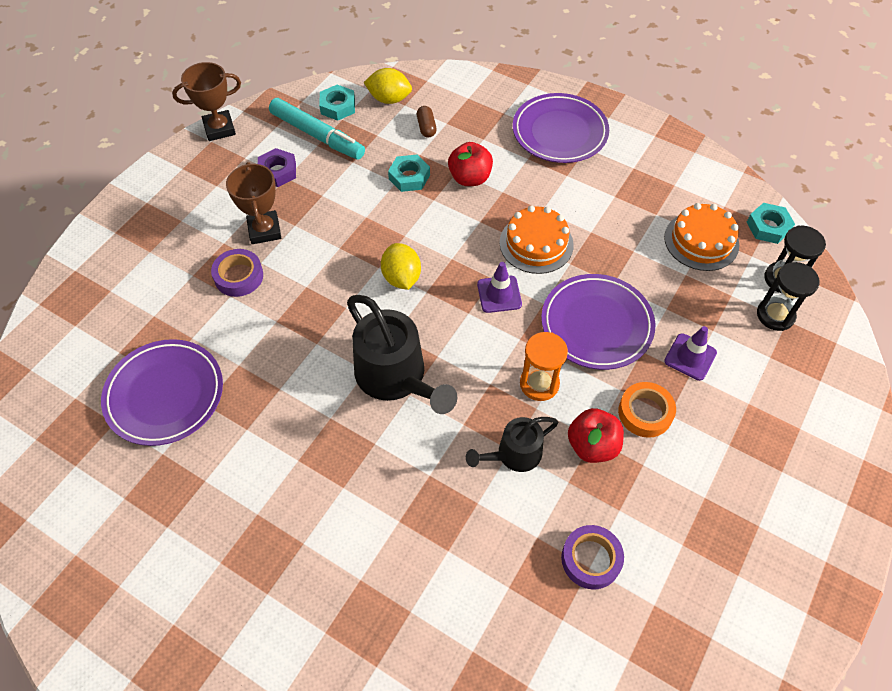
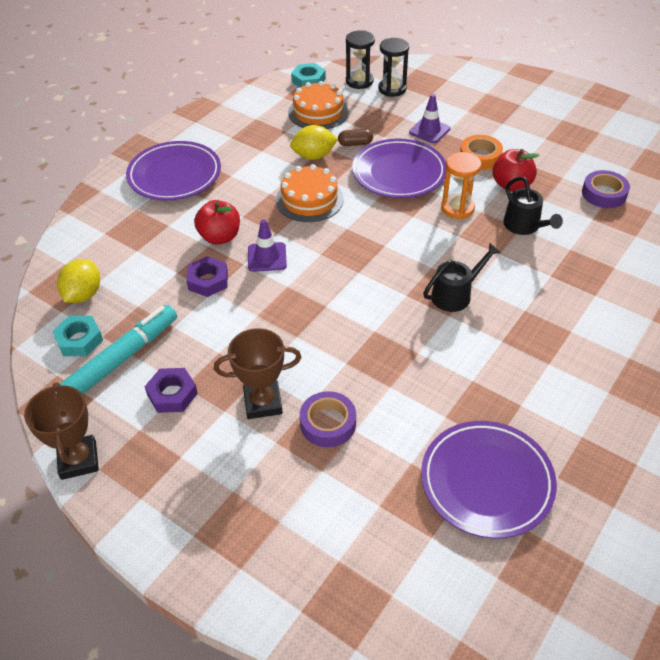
camera: 85 degrees left, 10 degrees down
black watering can [347,295,457,414] -> black watering can [423,243,501,312], size x0.59
yellow lemon [381,243,421,290] -> yellow lemon moved to [290,125,338,160]
turquoise nut [388,155,430,192] -> purple nut [186,256,228,297]
brown capsule [417,106,437,138] -> brown capsule moved to [338,129,373,146]
purple traffic cone [477,262,522,313] -> purple traffic cone moved to [248,219,287,272]

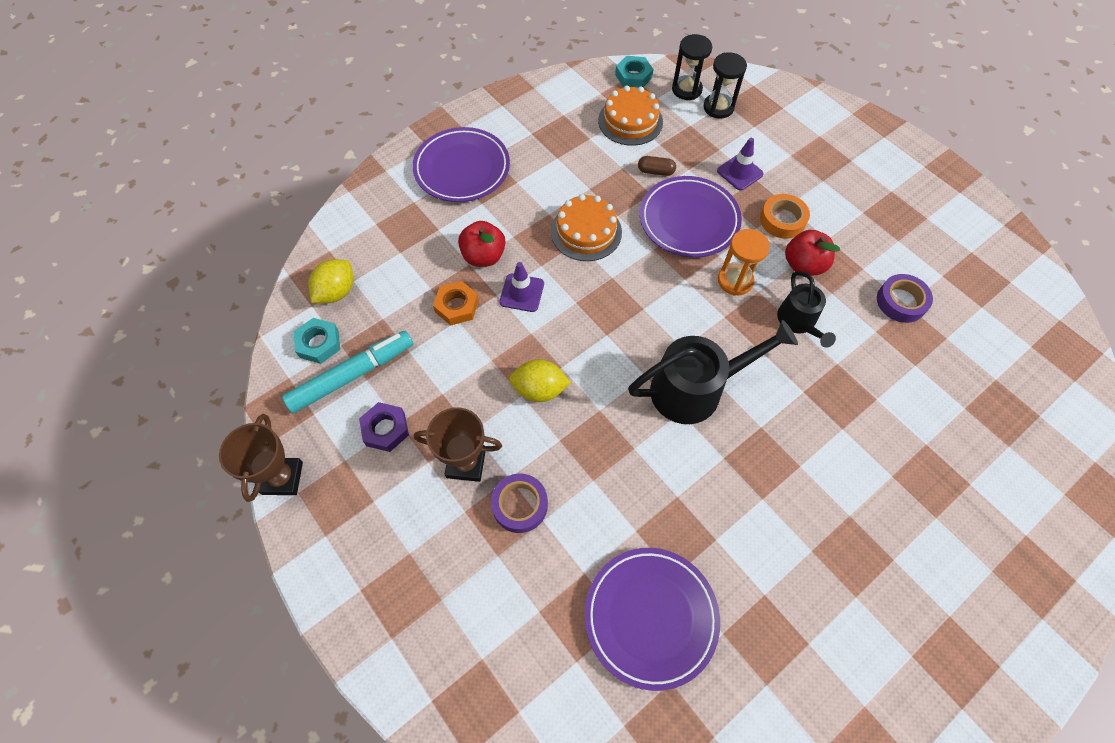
camera: 15 degrees right, 15 degrees up
purple nut [186,256,228,297] -> orange nut [433,281,479,325]
yellow lemon [290,125,338,160] -> yellow lemon moved to [509,359,571,402]
black watering can [423,243,501,312] -> black watering can [628,320,798,424], size x1.70

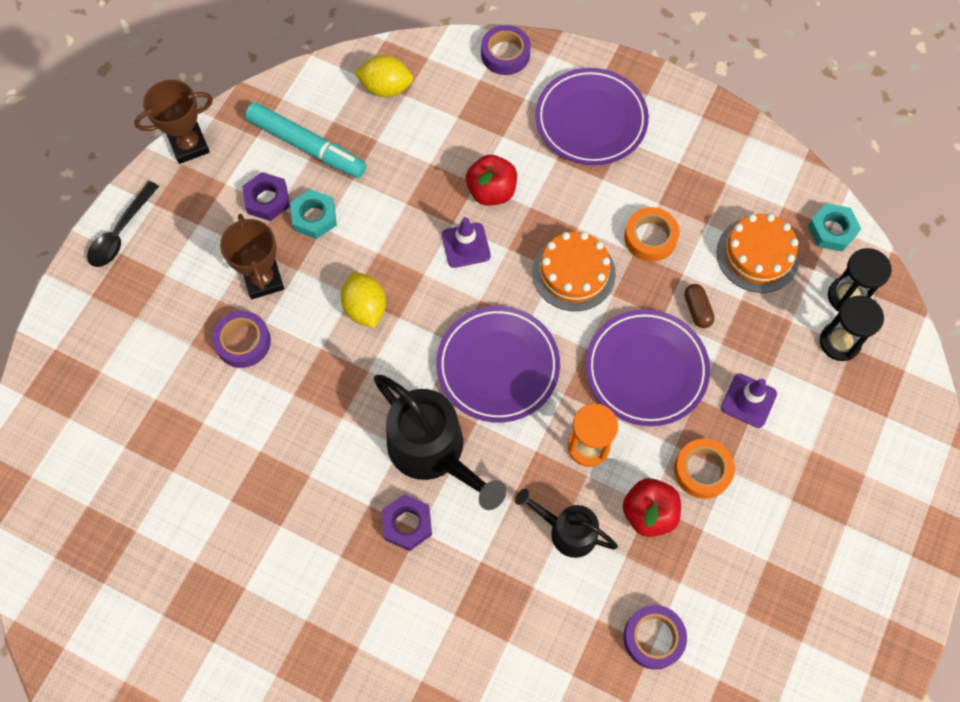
camera: 65 degrees right, 5 degrees up
turquoise nut [294,318,340,364] -> turquoise nut moved to [290,189,337,239]
orange nut [433,281,479,325] -> none
purple plate [585,548,720,691] -> purple plate moved to [436,306,560,423]
black watering can [777,271,836,348] -> black watering can turned 60 degrees clockwise [515,489,618,558]
none -> black spoon [87,181,159,267]
none -> purple nut [382,494,432,551]
none -> purple tape [481,25,531,75]
none -> orange tape [624,207,679,262]

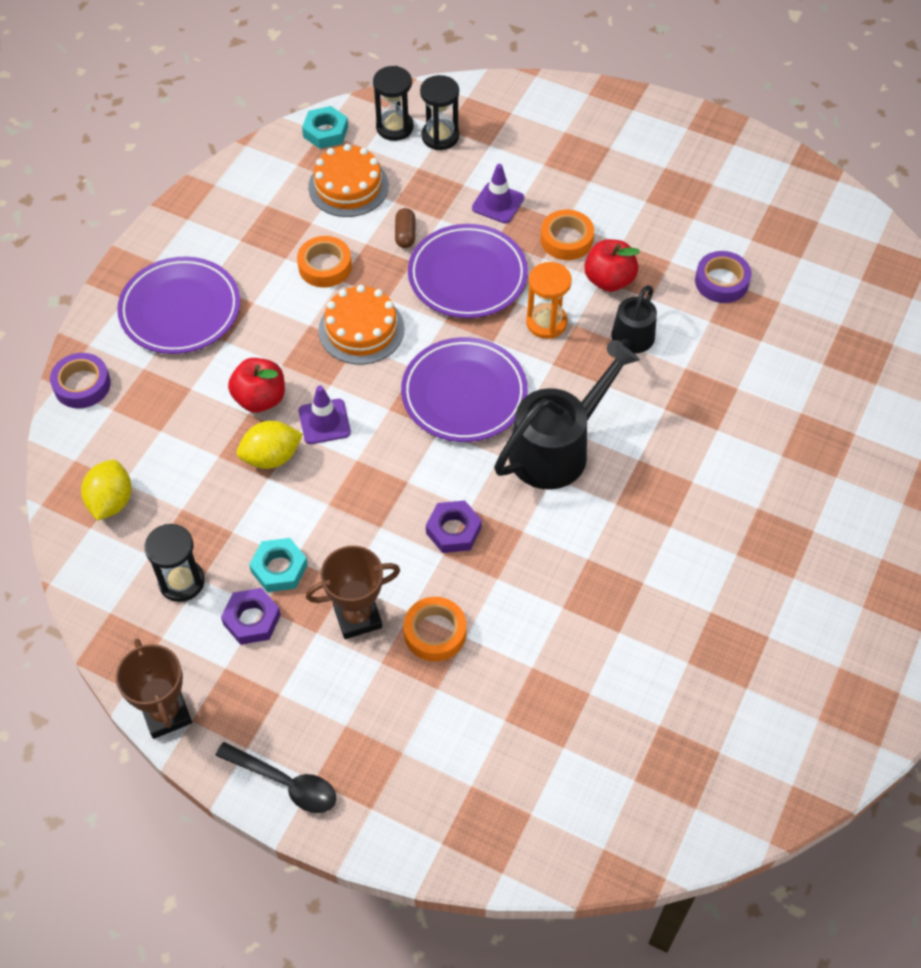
camera: 90 degrees left, 10 degrees down
purple tape [212,311,271,368] -> orange tape [404,597,466,661]
turquoise marker [245,102,366,178] -> black hourglass [145,524,205,602]
yellow lemon [341,272,386,328] -> yellow lemon moved to [237,421,303,469]
purple nut [382,494,432,551] -> purple nut moved to [426,500,482,553]
brown capsule [684,284,715,328] -> brown capsule turned 75 degrees counterclockwise [395,208,415,248]

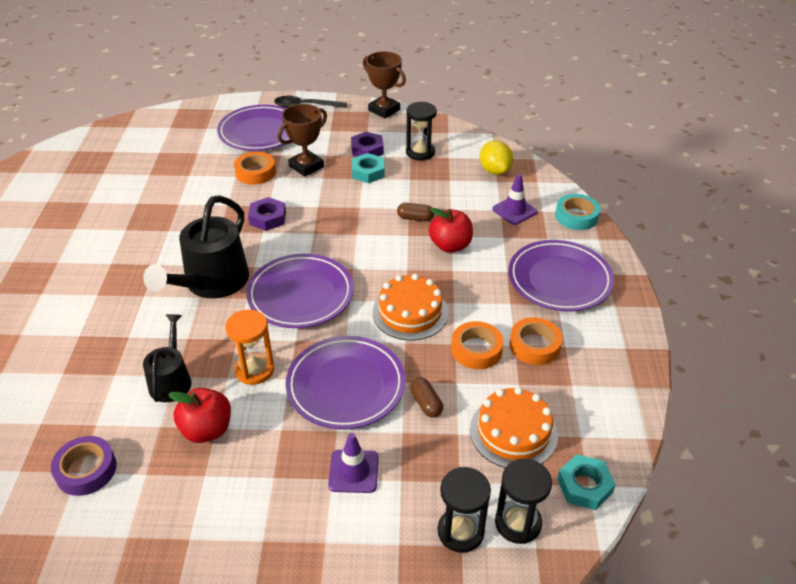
camera: 155 degrees right, 15 degrees down
purple tape [50,353,111,409] -> turquoise tape [555,194,600,230]
yellow lemon [237,421,303,469] -> brown capsule [397,203,434,221]
purple traffic cone [299,386,351,444] -> purple traffic cone moved to [492,174,537,225]
orange tape [541,209,594,260] -> orange tape moved to [509,317,562,365]
none -> purple plate [217,105,289,151]

